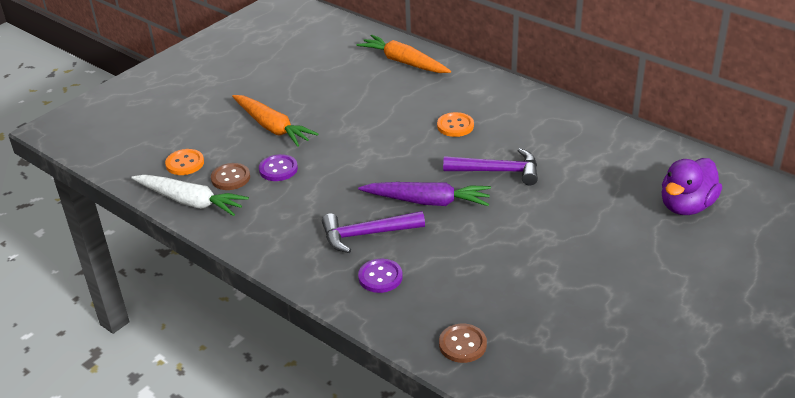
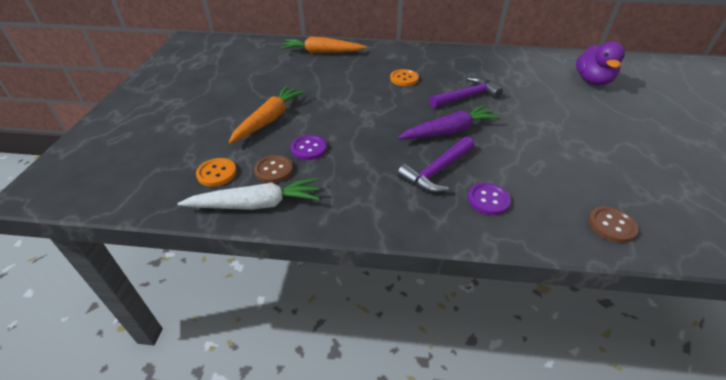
camera: 35 degrees left, 5 degrees up
orange carrot [232,95,318,147] -> orange carrot turned 75 degrees counterclockwise [228,86,305,144]

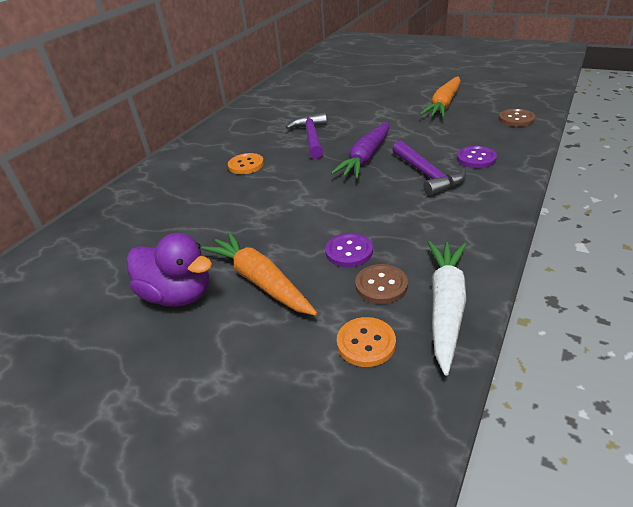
camera: 65 degrees left, 5 degrees down
orange carrot [281,37,367,53] -> orange carrot moved to [420,77,461,117]
purple carrot [398,105,500,139] -> purple carrot turned 150 degrees counterclockwise [331,121,389,179]
purple duck [576,41,625,85] -> purple duck moved to [127,233,212,307]

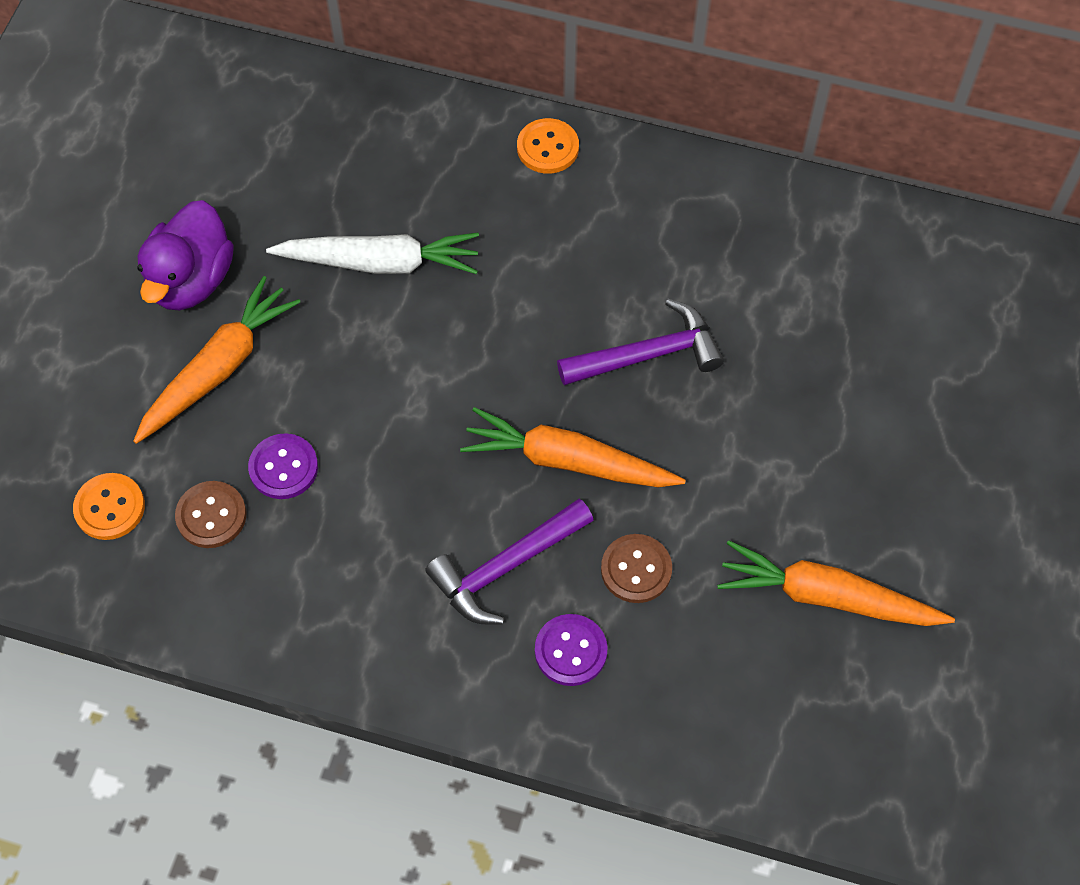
camera: 75 degrees right, 25 degrees up
orange button [228,153,264,174] -> orange button moved to [517,118,579,174]
purple carrot [331,121,389,179] -> orange carrot [460,407,686,487]
white carrot [428,241,467,376] -> white carrot moved to [266,232,479,274]
brown button [499,109,535,127] -> brown button moved to [601,534,672,603]

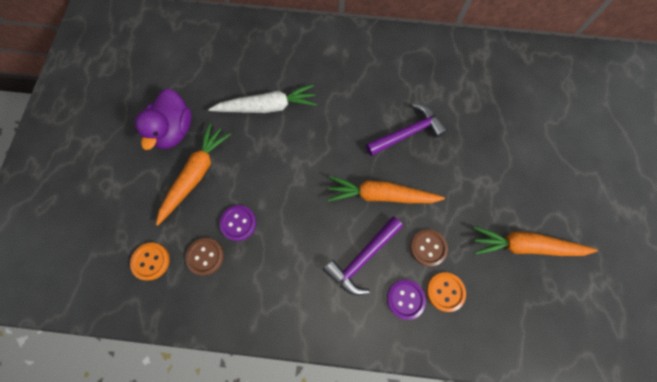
camera: 10 degrees left, 10 degrees up
orange button [517,118,579,174] -> orange button moved to [427,272,466,312]

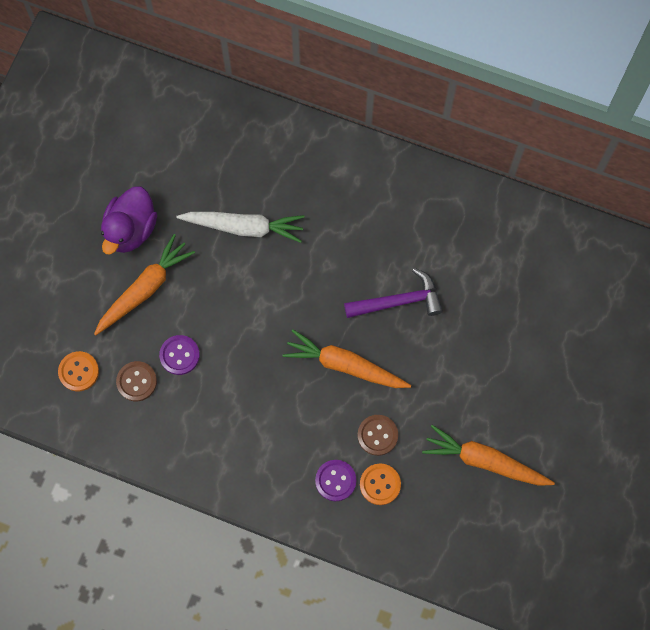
camera: 15 degrees right, 0 degrees up
purple hammer [323,217,403,295] -> none

